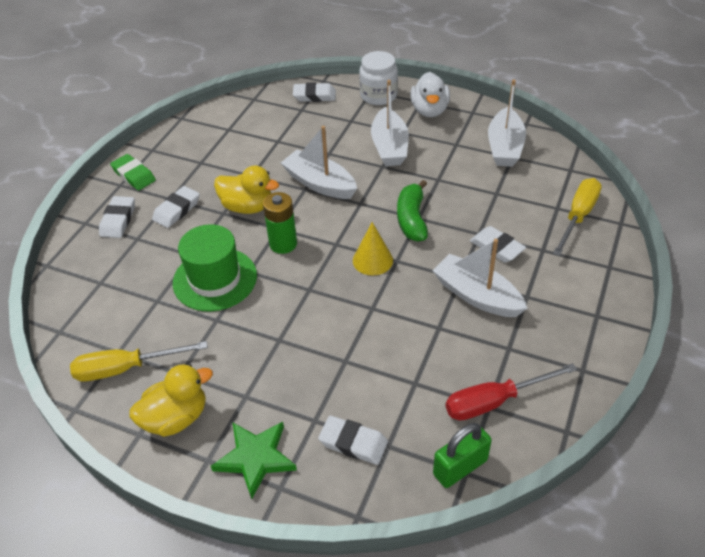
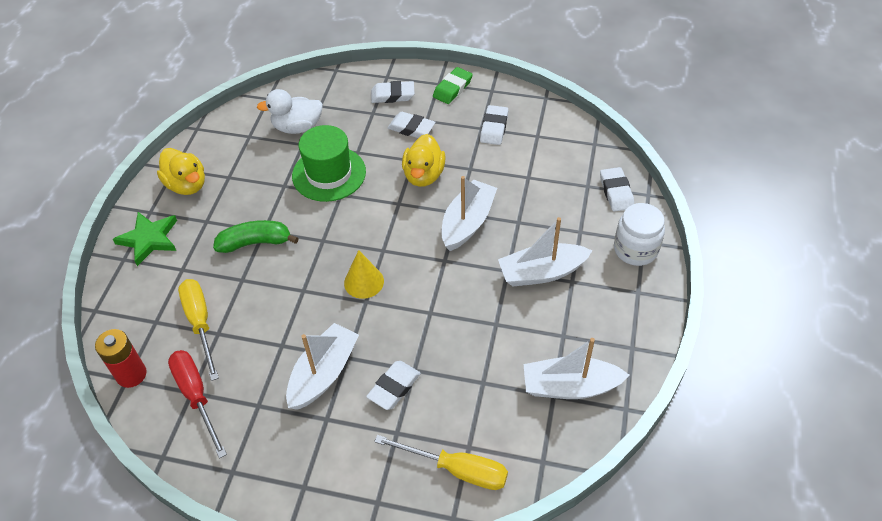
camera: 80 degrees right, 5 degrees up
yellow screwdriver [70,341,208,381] -> yellow screwdriver moved to [178,279,219,381]
green battery [263,192,297,254] -> none
white eraser [318,416,388,465] -> white eraser moved to [480,105,508,145]
green banana [397,180,428,241] -> green banana moved to [213,220,299,253]
white duck [410,72,450,117] -> white duck moved to [257,89,323,134]
green padlock [433,423,492,488] -> red battery [95,329,147,388]

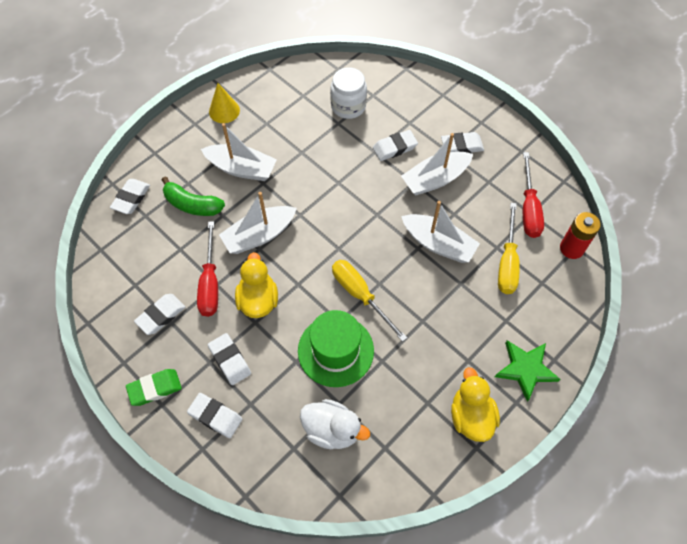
camera: 150 degrees left, 10 degrees up
green banana [213,220,299,253] -> green banana moved to [162,176,225,216]
yellow cone [344,250,384,299] -> yellow cone moved to [209,83,240,123]
yellow screwdriver [374,435,508,490] -> yellow screwdriver moved to [332,260,407,342]
yellow duck [402,134,446,187] -> yellow duck turned 45 degrees counterclockwise [235,252,278,318]
white boat [524,338,629,399] -> white boat moved to [401,201,480,263]
white jar [614,203,665,266] -> white jar moved to [330,67,367,119]
none -> red screwdriver [197,221,218,317]
none -> white eraser [441,132,484,153]

